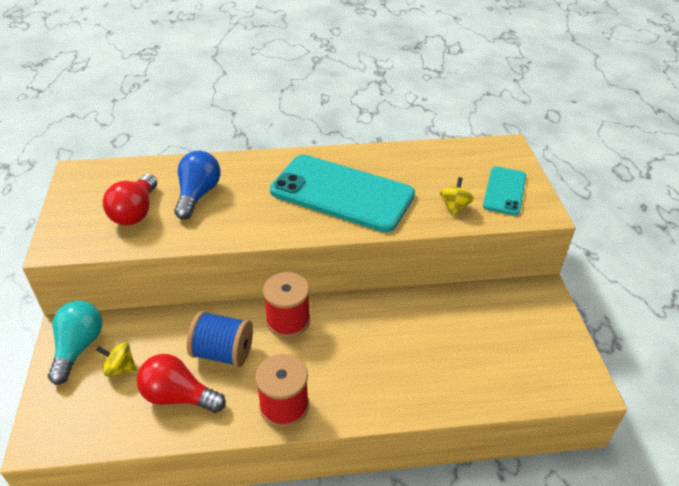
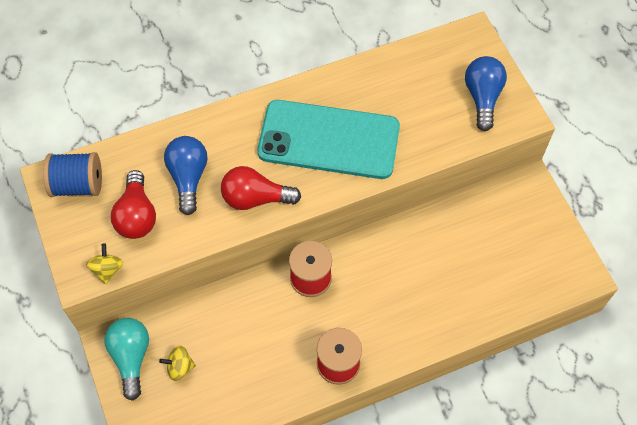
camera: 15 degrees left, 20 degrees up
red light bulb [137,354,226,413] -> red light bulb moved to [221,166,301,210]
blue spool [187,311,253,367] -> blue spool moved to [43,152,102,197]
yellow spinning top [440,177,474,216] -> yellow spinning top moved to [86,243,123,285]
turquoise phone [483,167,526,215] -> blue light bulb [465,56,507,131]

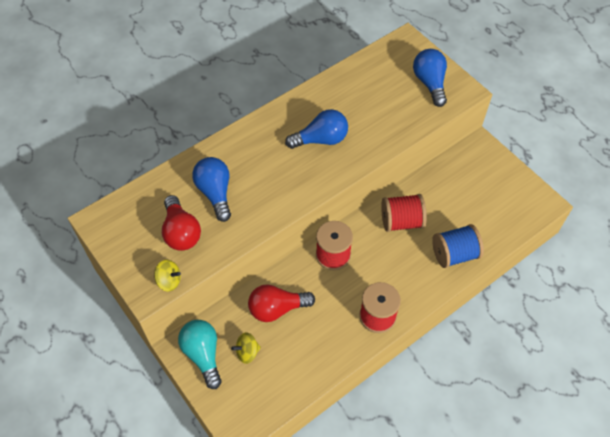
camera: 15 degrees left, 5 degrees down
blue spool [43,152,102,197] -> blue spool moved to [432,224,484,268]
yellow spinning top [86,243,123,285] -> yellow spinning top turned 120 degrees clockwise [154,260,181,292]
red light bulb [221,166,301,210] -> red light bulb moved to [248,284,315,322]
turquoise phone [257,100,400,179] -> blue light bulb [285,109,348,149]
none -> red spool [381,194,427,232]

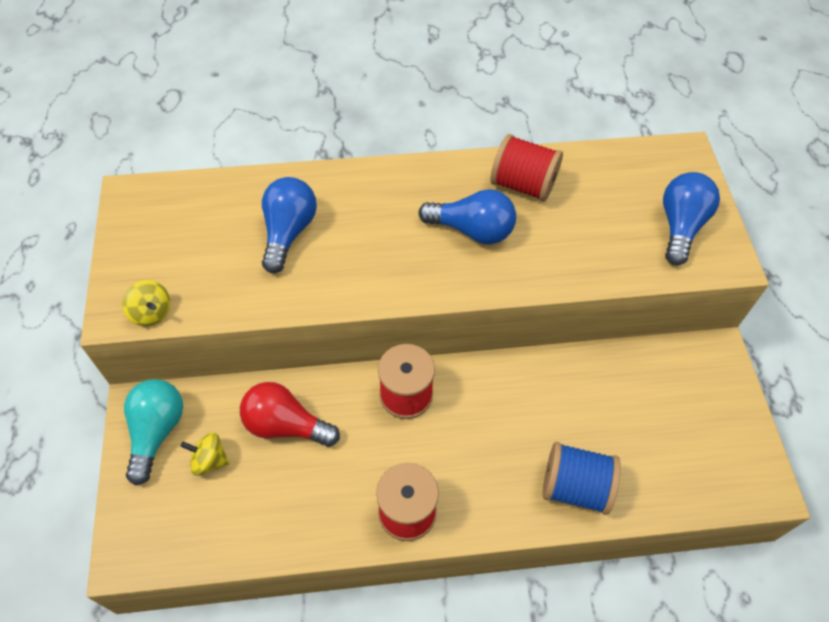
camera: 30 degrees right, 0 degrees up
red light bulb [162,195,201,251] -> none
red spool [381,194,427,232] -> red spool moved to [490,134,563,202]

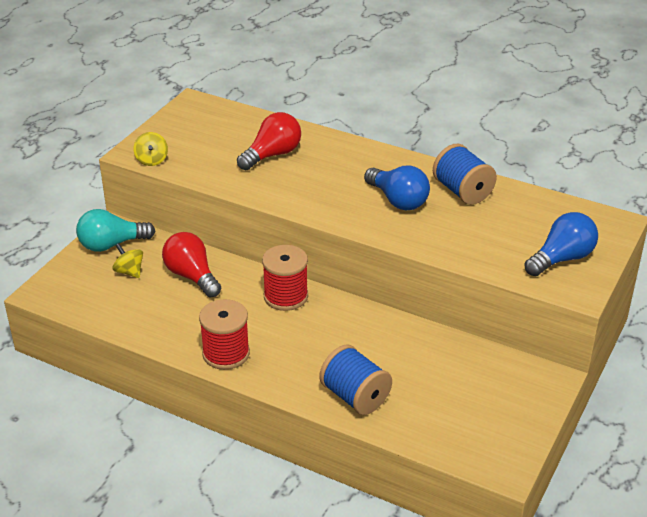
camera: 35 degrees right, 20 degrees down
turquoise light bulb [124,379,183,486] -> turquoise light bulb turned 150 degrees counterclockwise [76,209,155,252]
blue light bulb [262,177,317,273] -> red light bulb [237,112,301,170]
red spool [490,134,563,202] -> blue spool [433,144,497,205]

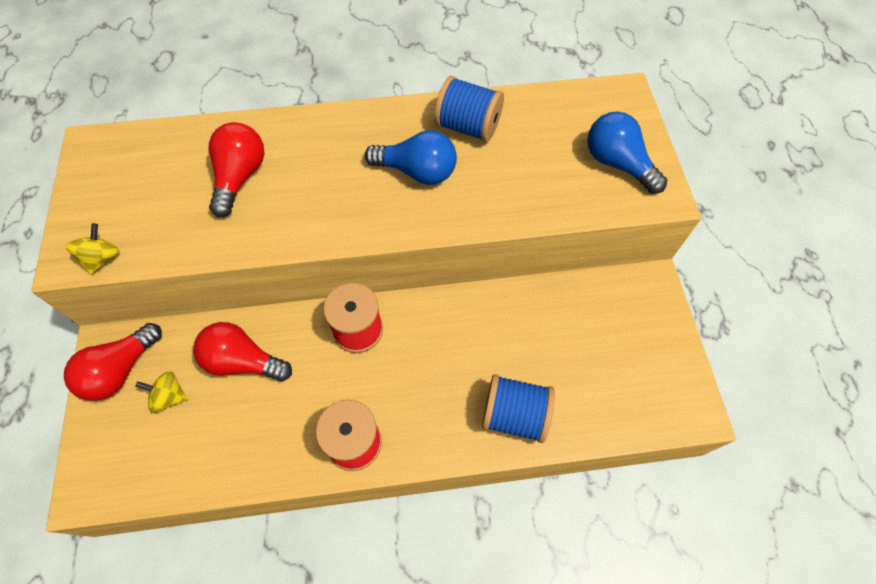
camera: 35 degrees left, 25 degrees up
turquoise light bulb [76,209,155,252] -> red light bulb [64,323,162,401]
yellow spinning top [134,132,168,166] -> yellow spinning top turned 120 degrees counterclockwise [66,223,119,275]
blue light bulb [525,212,598,276] -> blue light bulb turned 60 degrees counterclockwise [587,112,667,194]

